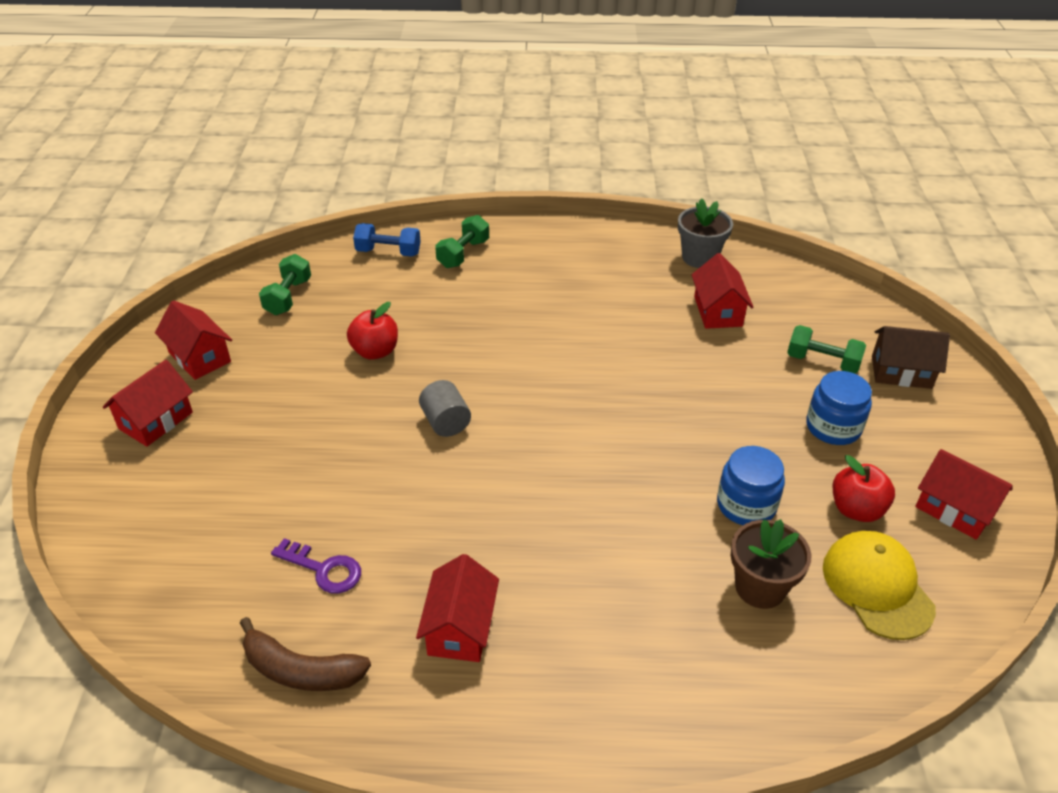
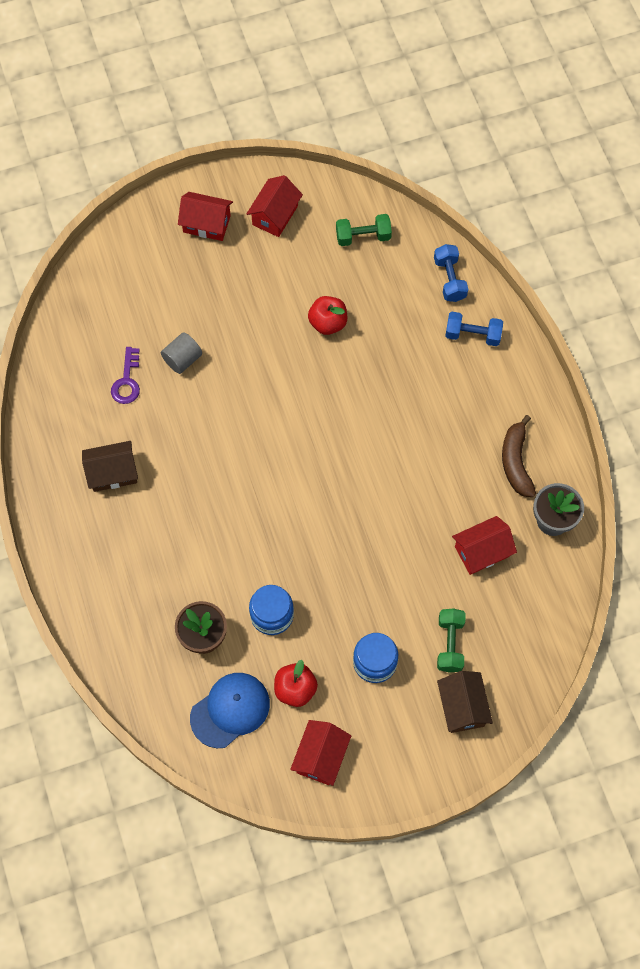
camera: 70 degrees right, 25 degrees up
brown banana [240,617,371,691] -> brown banana moved to [502,415,536,497]
red house [416,554,499,662] -> brown house [82,441,138,492]
grey cylinder [419,380,471,437] -> grey cylinder moved to [161,332,202,374]
green dumbbell [435,215,489,268] -> blue dumbbell [445,312,503,346]
yellow cap [823,531,936,640] -> blue cap [190,673,270,748]

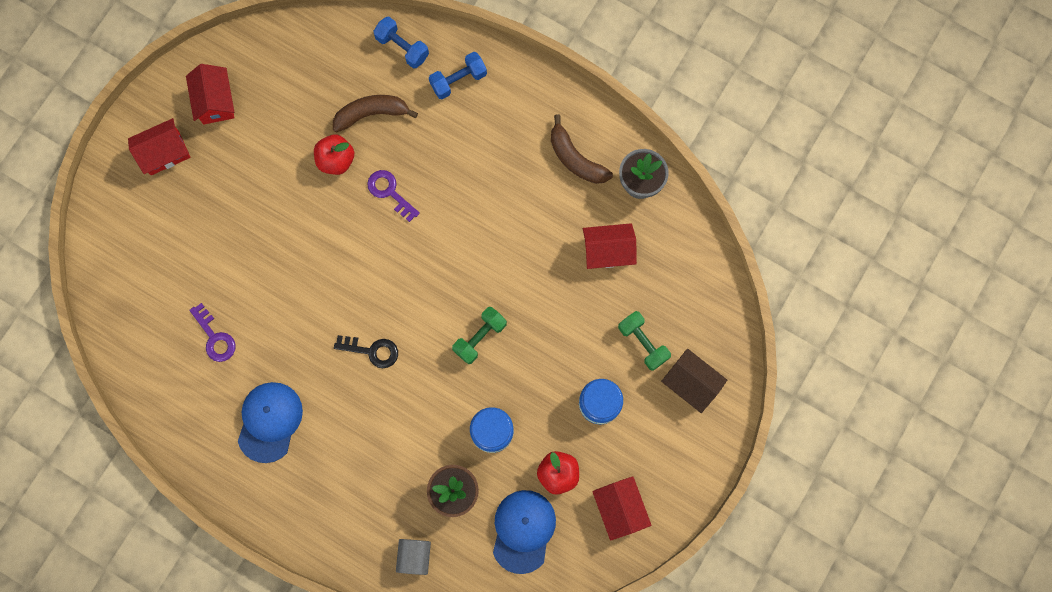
camera: 40 degrees left, 10 degrees up
brown house [82,441,138,492] -> blue cap [238,382,303,463]
grey cylinder [161,332,202,374] -> grey cylinder moved to [396,539,431,575]
green dumbbell [336,214,392,246] -> green dumbbell moved to [452,307,507,364]
red house [452,516,517,575] -> red house turned 60 degrees clockwise [583,223,637,269]
none -> brown banana [333,95,418,133]
none -> black key [334,335,398,368]
none -> purple key [367,170,420,222]

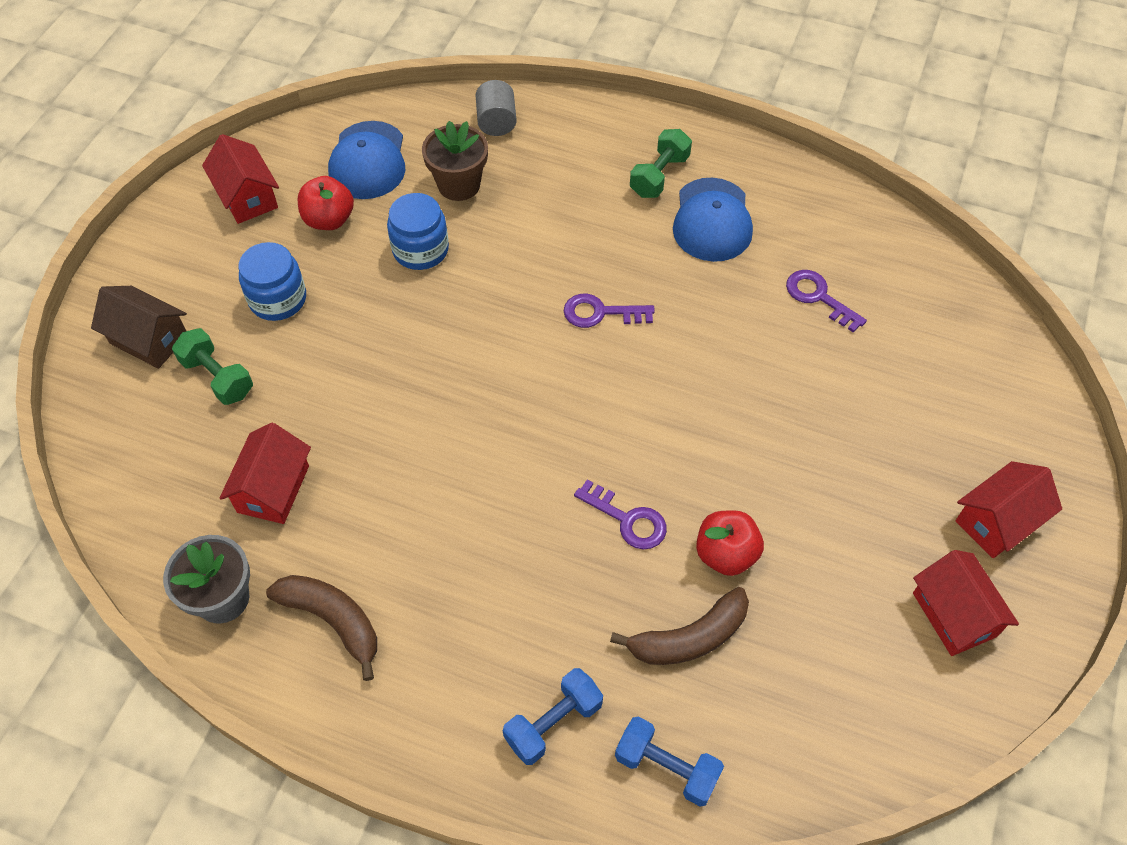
camera: 170 degrees right, 20 degrees down
black key [334,335,398,368] -> purple key [564,294,655,328]
green dumbbell [452,307,507,364] -> green dumbbell moved to [630,129,692,198]
red house [583,223,637,269] -> red house turned 60 degrees counterclockwise [219,423,311,524]

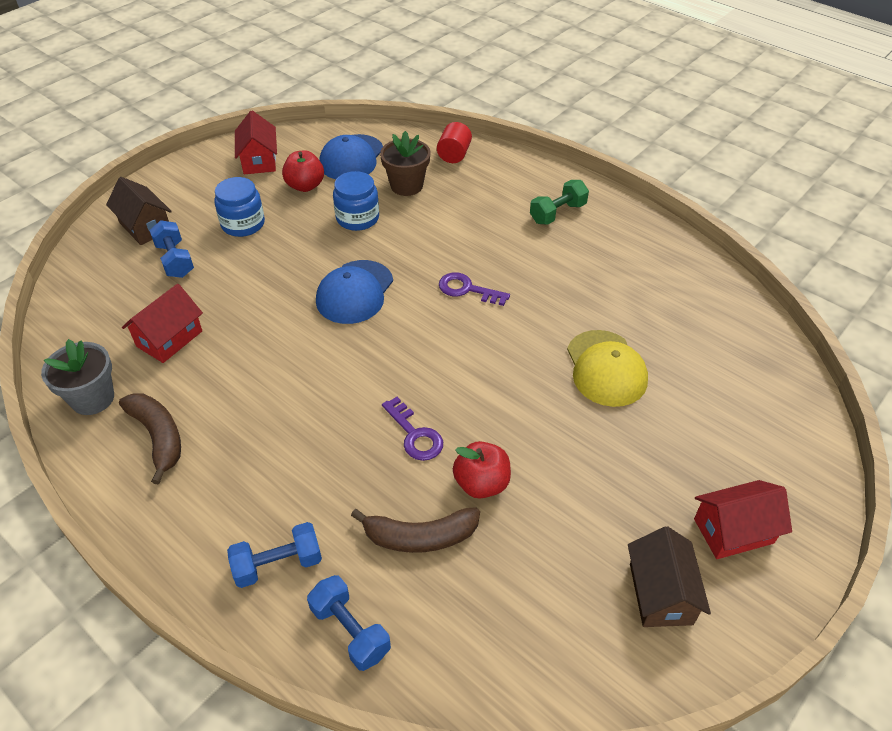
camera: 20 degrees right, 10 degrees down
green dumbbell [172,328,253,405] -> blue dumbbell [149,220,194,278]
grey cylinder [476,80,517,136] -> red cylinder [437,122,472,163]
blue cap [673,178,753,262] -> blue cap moved to [316,260,393,324]
purple key [786,270,867,333] -> none
red house [913,550,1019,656] -> brown house [628,526,711,627]
none -> yellow cap [567,330,648,407]

